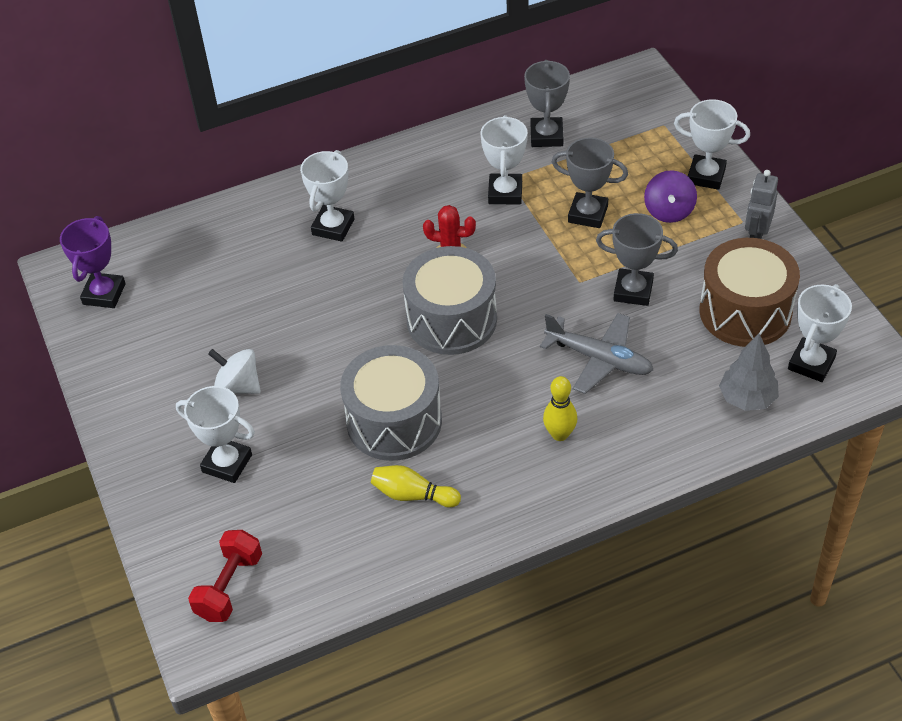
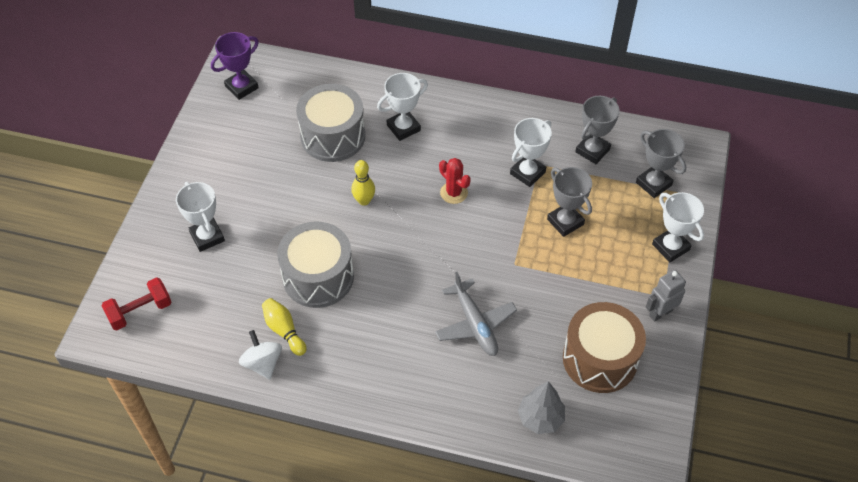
camera: 35 degrees right, 5 degrees up
white spinning top [208,349,261,394] -> white spinning top moved to [239,330,282,380]
grey drum [402,246,497,355] -> grey drum moved to [296,84,365,162]
yellow bowling pin [543,376,578,441] -> yellow bowling pin moved to [351,160,375,206]
grey trophy [596,213,678,306] -> grey trophy moved to [636,129,686,198]
purple spinning top [644,170,697,223] -> none
white trophy [788,284,852,382] -> none

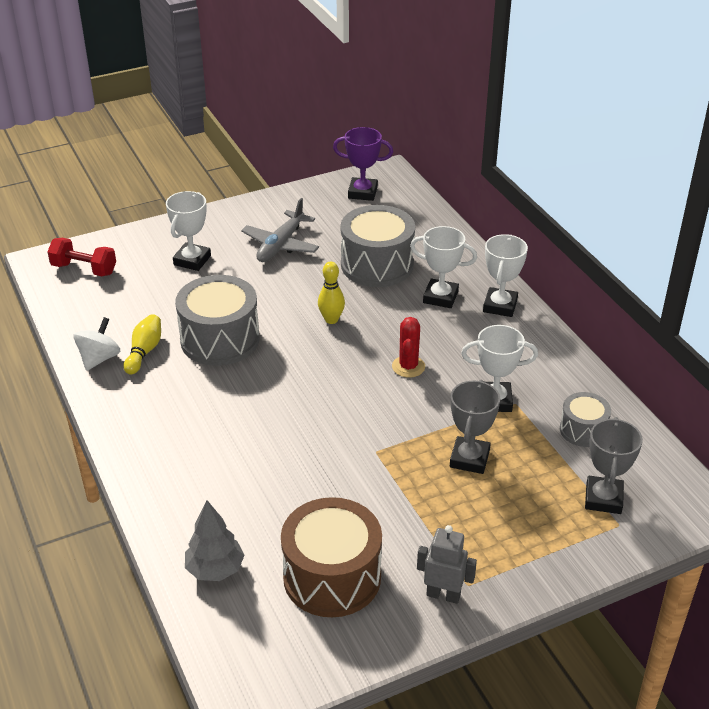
camera: 50 degrees right, 15 degrees down
grey plane [435,272,517,356] -> grey plane moved to [241,198,319,262]
grey trophy [575,96,620,164] -> grey drum [560,392,611,447]
white trophy [652,192,704,262] -> white trophy moved to [483,234,528,317]

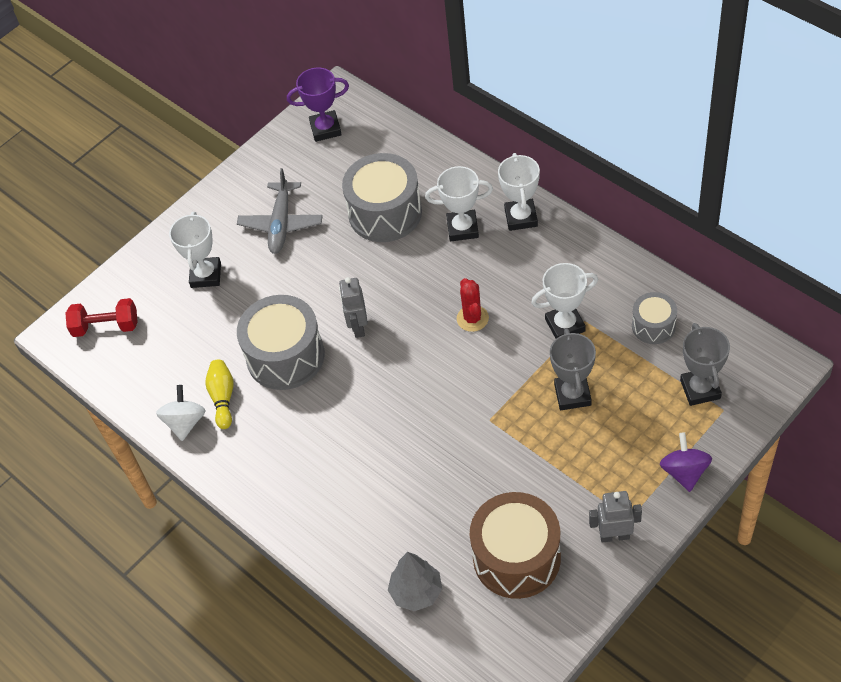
camera: 15 degrees left, 15 degrees up
yellow bowling pin [318,261,345,324] -> none
none -> grey robot [339,277,368,338]
none -> purple spinning top [660,432,712,492]

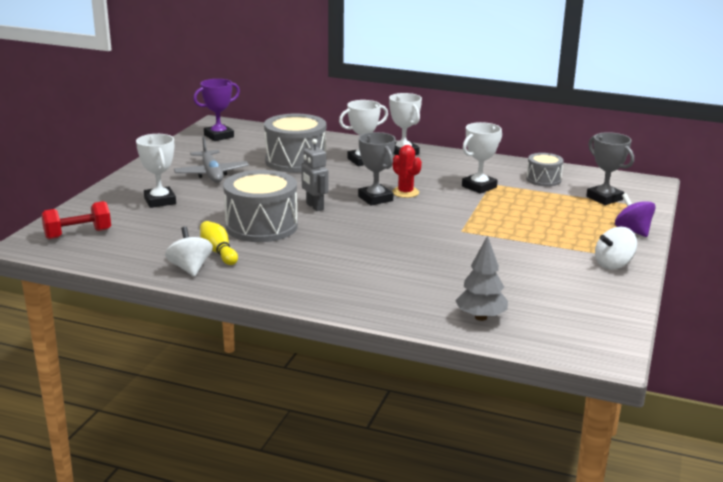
camera: 30 degrees left, 30 degrees down
brown drum [470,492,561,599] -> none
grey trophy [550,329,596,410] -> grey trophy moved to [358,132,395,206]
grey robot [589,491,642,543] -> white spinning top [595,227,637,270]

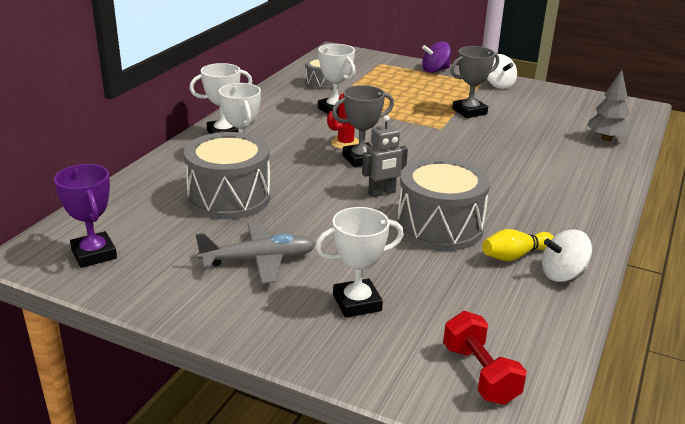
camera: 85 degrees left, 5 degrees up
grey trophy [586,132,634,205] -> grey trophy moved to [451,46,499,118]

